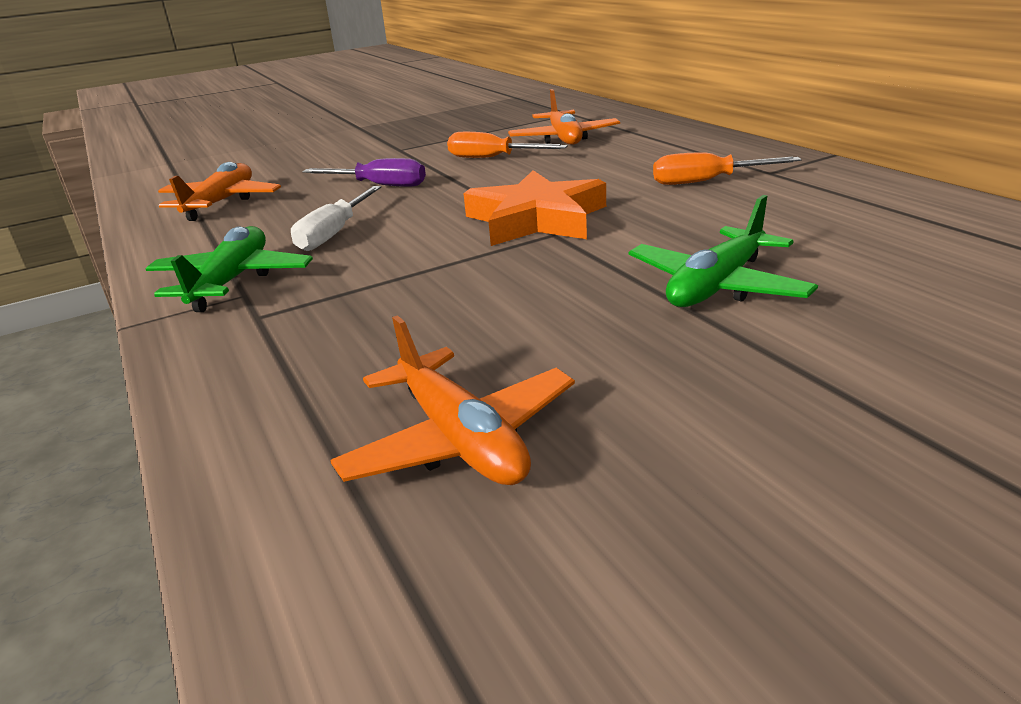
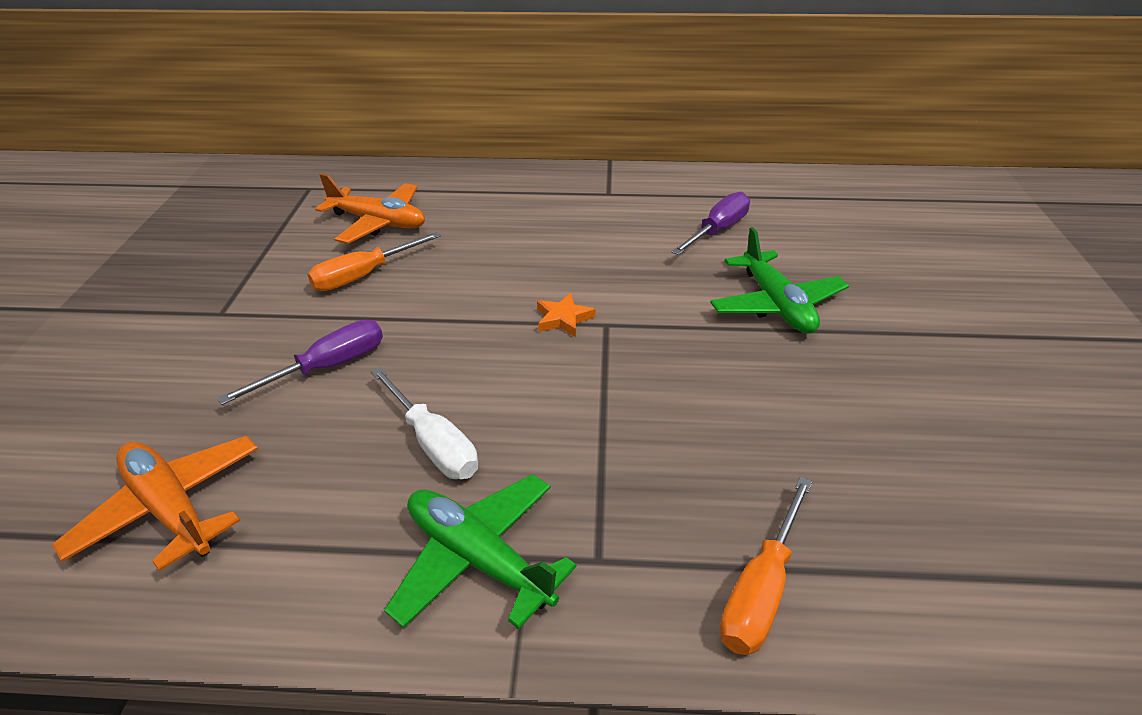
camera: 60 degrees left, 10 degrees up
orange plane [330,315,575,485] -> none
orange star [463,170,606,246] -> orange star [537,293,595,337], size x0.43
orange screwdriver [653,152,802,185] -> orange screwdriver moved to [720,477,813,655]
none -> purple screwdriver [671,192,750,255]

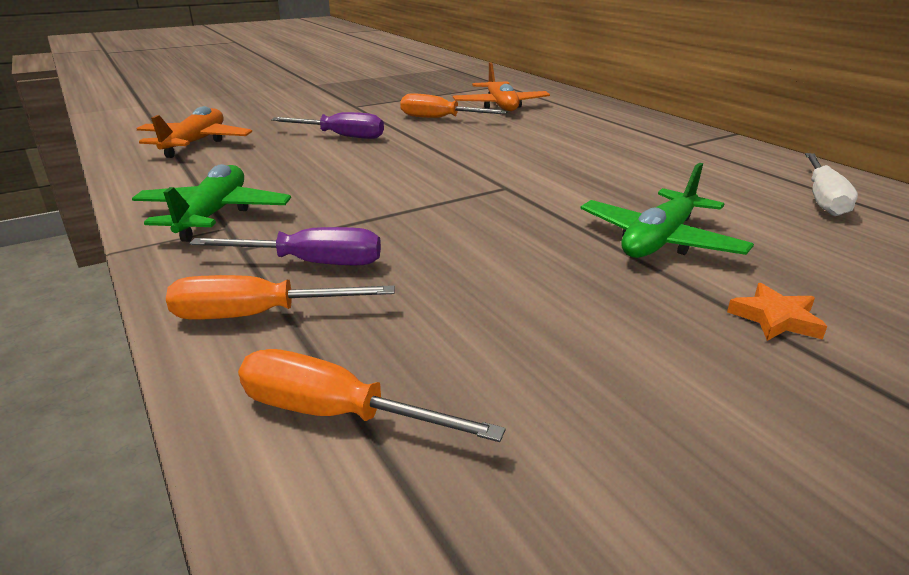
camera: 55 degrees right, 10 degrees down
white screwdriver [371,367,478,479] -> white screwdriver moved to [805,153,858,216]
orange star [537,293,595,337] -> orange star moved to [727,283,827,341]
purple screwdriver [671,192,750,255] -> purple screwdriver moved to [190,227,381,265]
none -> orange screwdriver [238,349,506,442]

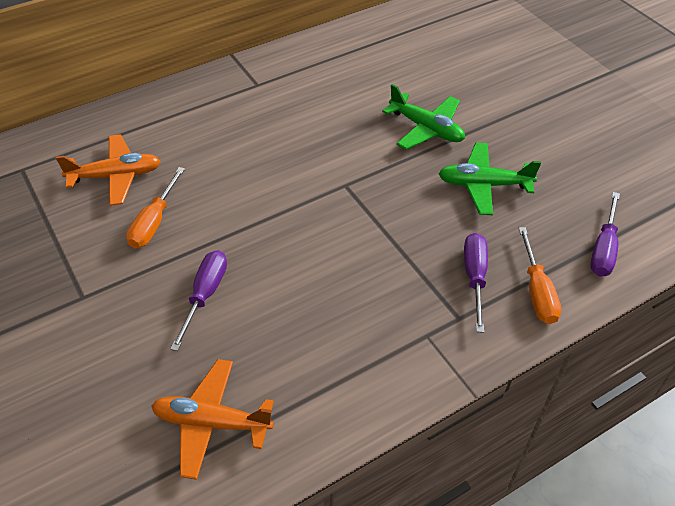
camera: 90 degrees left, 20 degrees up
green plane [132,164,291,242] -> green plane moved to [438,143,541,215]
orange screwdriver [238,349,506,442] -> purple screwdriver [590,192,620,277]
orange star [727,283,827,341] -> none
white screwdriver [805,153,858,216] -> none

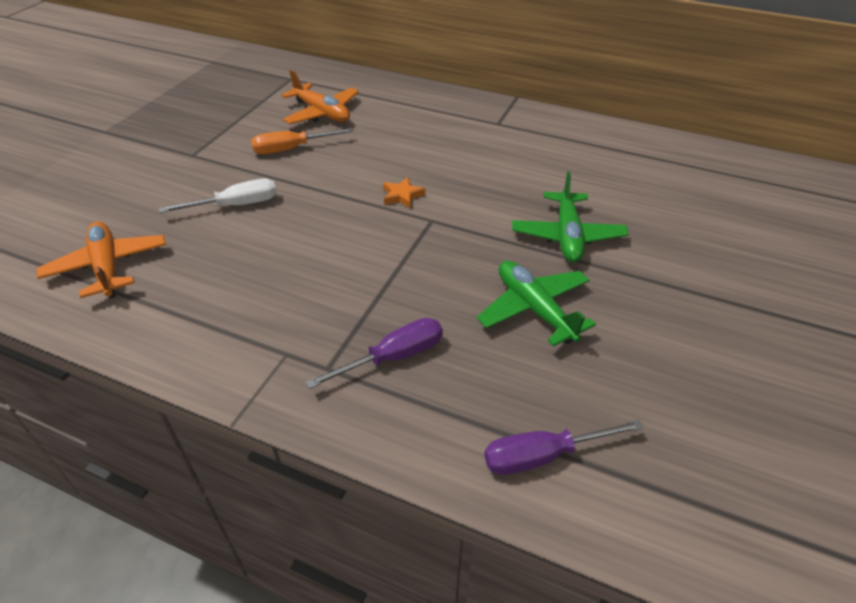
camera: 55 degrees right, 5 degrees down
purple screwdriver [170,250,227,351] -> white screwdriver [159,179,277,213]
orange screwdriver [519,227,561,324] -> none
none -> orange star [383,177,425,209]

